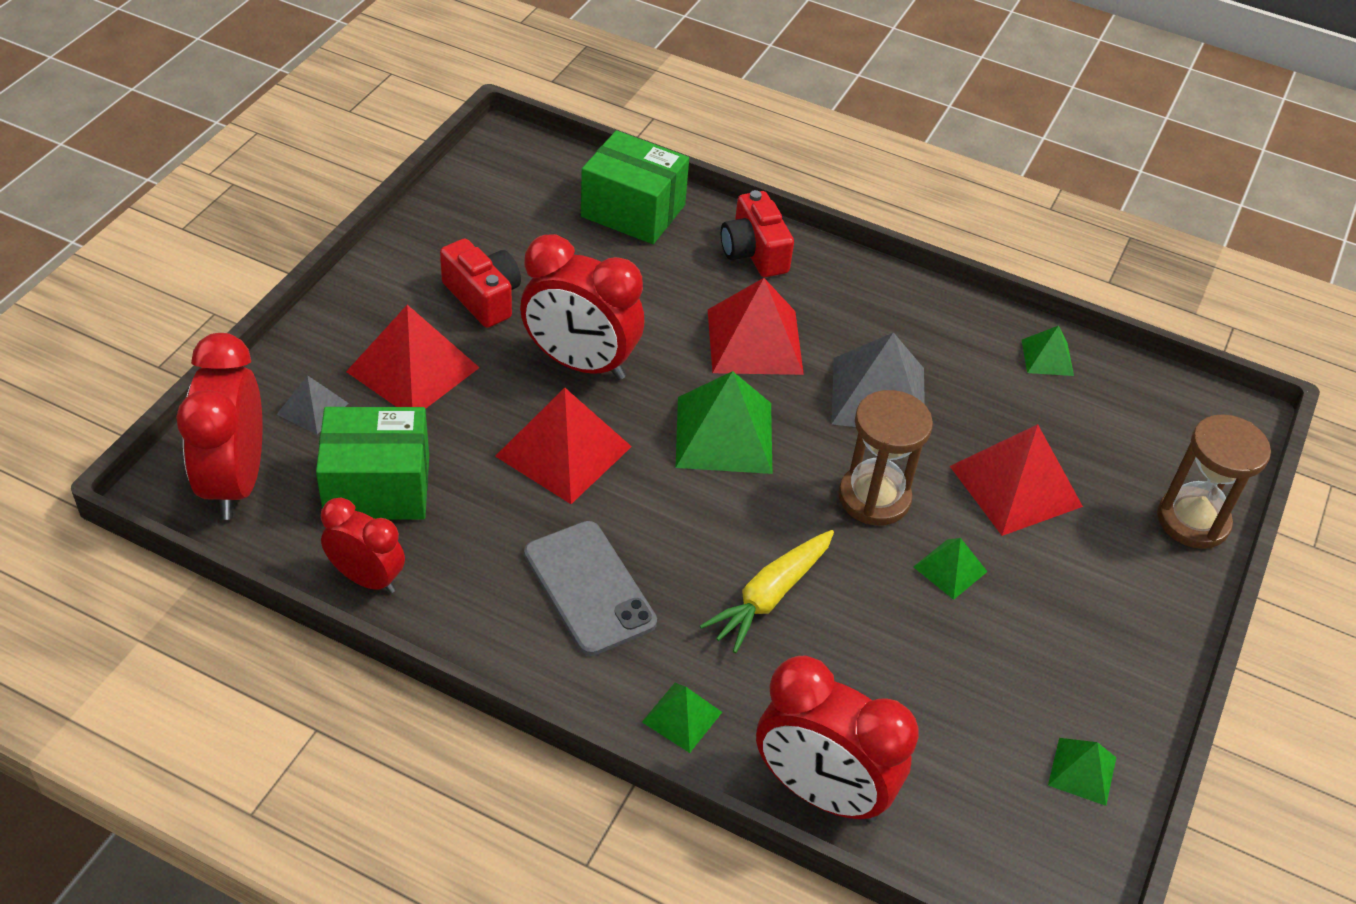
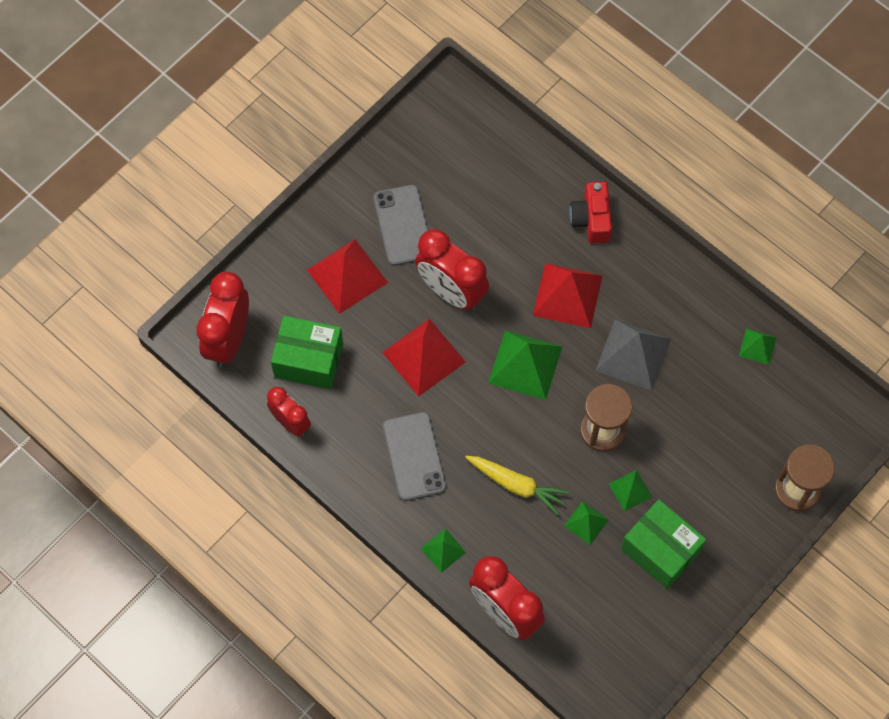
camera: 20 degrees right, 20 degrees up
grey pyramid [277,375,349,435] -> none
red camera [440,239,521,328] -> grey phone [373,185,428,266]
green box [581,130,689,244] -> green box moved to [621,500,706,589]
yellow carrot [700,530,834,653] -> yellow carrot turned 120 degrees counterclockwise [465,456,569,515]
red pyramid [950,424,1083,536] -> none
green pyramid [1048,738,1116,806] -> green pyramid moved to [564,501,609,545]

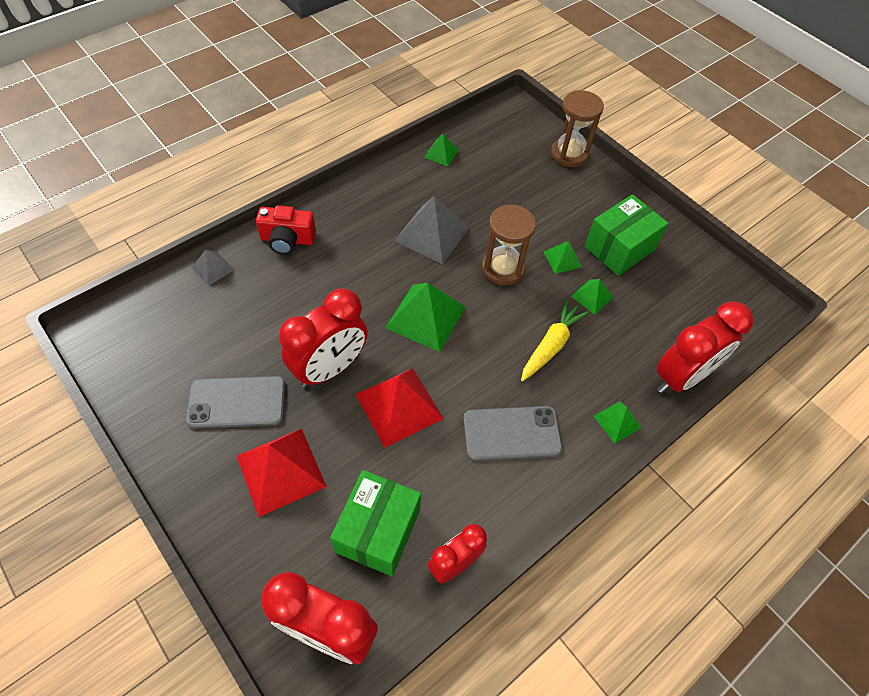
camera: 85 degrees left, 10 degrees down
red pyramid [533,263,603,328] -> none
none -> grey pyramid [191,250,235,286]

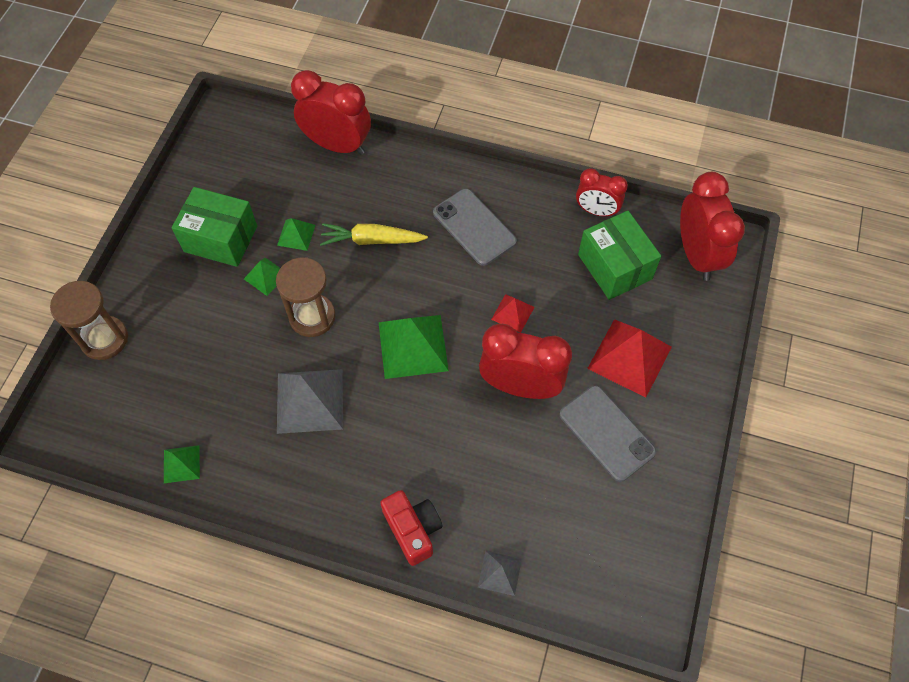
camera: 120 degrees left, 5 degrees up
green box [330,470,421,576] -> green box turned 75 degrees clockwise [578,211,661,300]
red pyramid [356,368,444,447] -> red pyramid [491,294,534,333], size x0.53
green pyramid [594,401,641,443] -> none

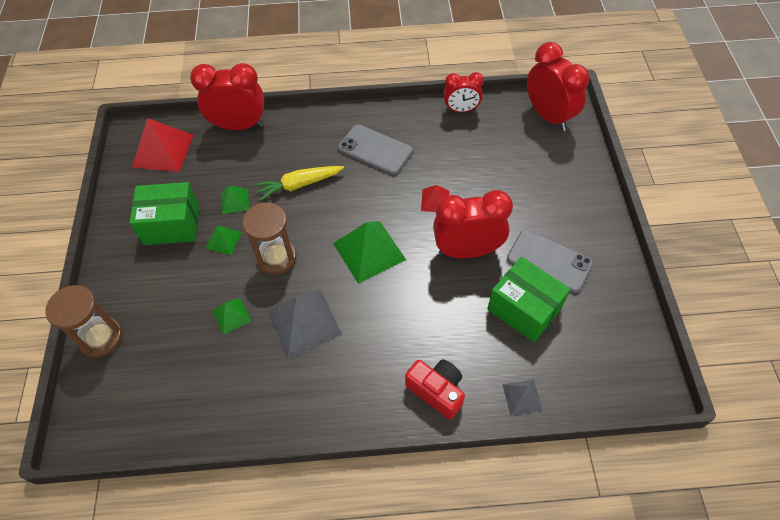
camera: 20 degrees left, 5 degrees down
green pyramid [164,445,200,483] -> green pyramid moved to [212,298,251,335]
green box [578,211,661,300] -> green box moved to [487,257,570,342]
red pyramid [587,319,672,398] -> red pyramid moved to [132,118,194,172]

